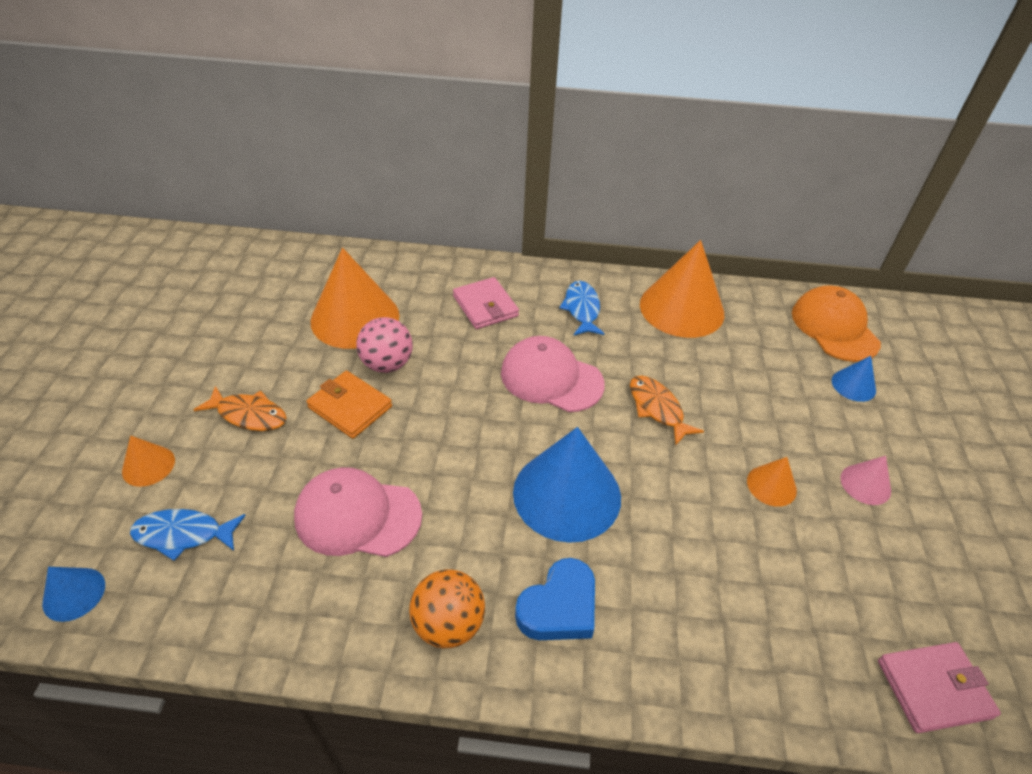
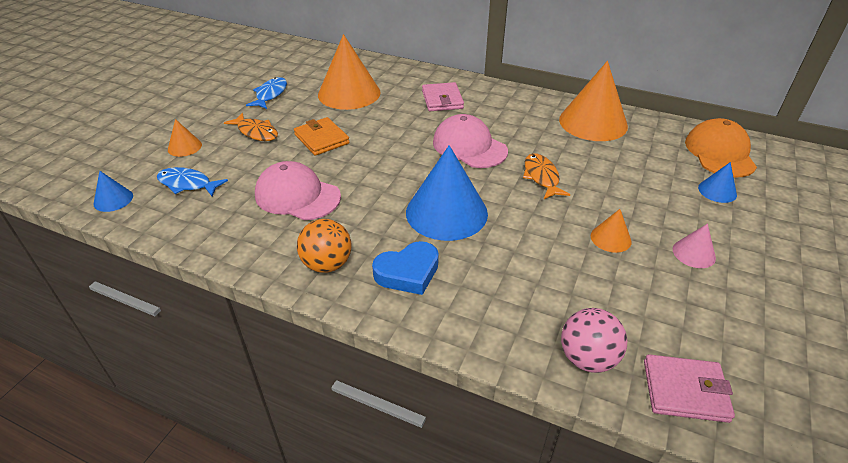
camera: 20 degrees right, 5 degrees down
pink ball [357,317,413,373] -> pink ball moved to [561,308,627,373]
blue fish [559,281,605,335] -> blue fish moved to [246,77,287,109]

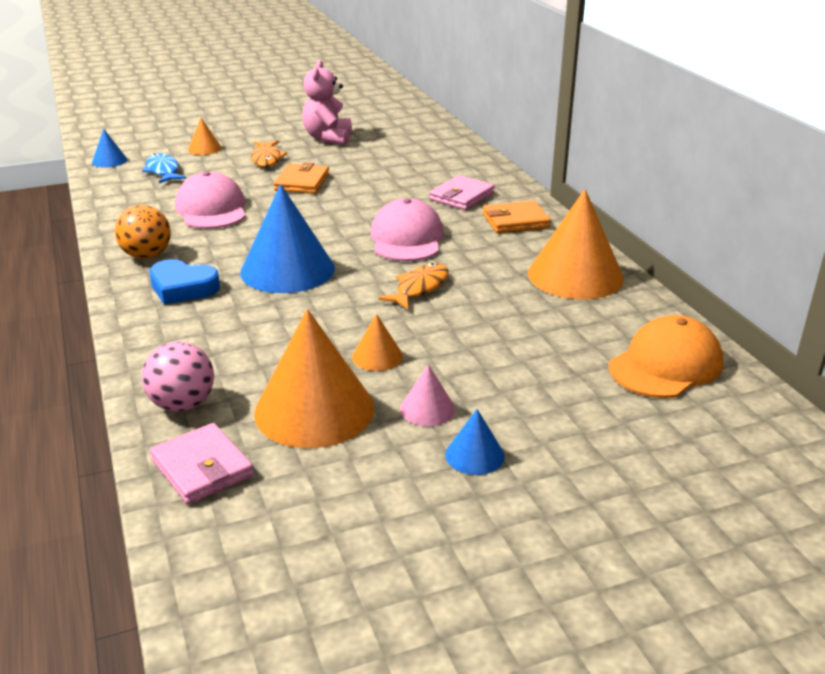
camera: 45 degrees right, 10 degrees down
blue fish [246,77,287,109] -> pink teddy bear [302,60,352,145]
orange cone [318,34,380,110] -> orange cone moved to [254,309,374,448]
blue cone [698,162,737,203] -> blue cone moved to [445,409,505,475]
none -> orange wallet [483,200,551,233]

